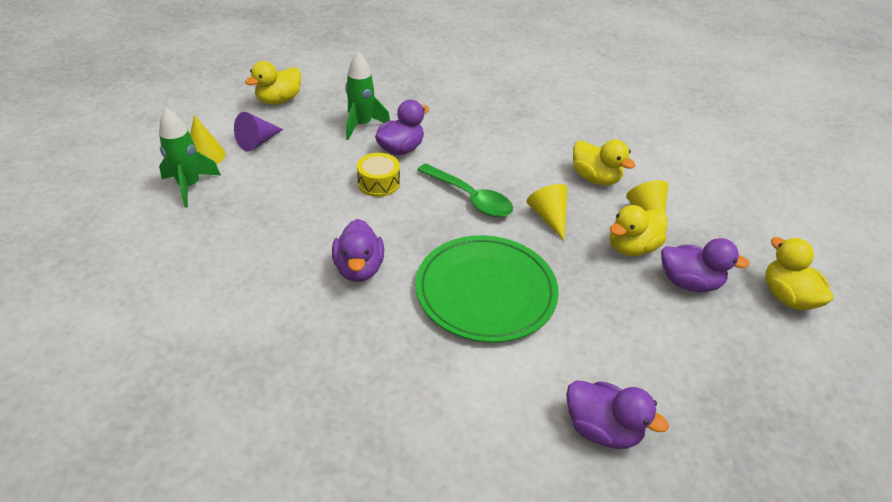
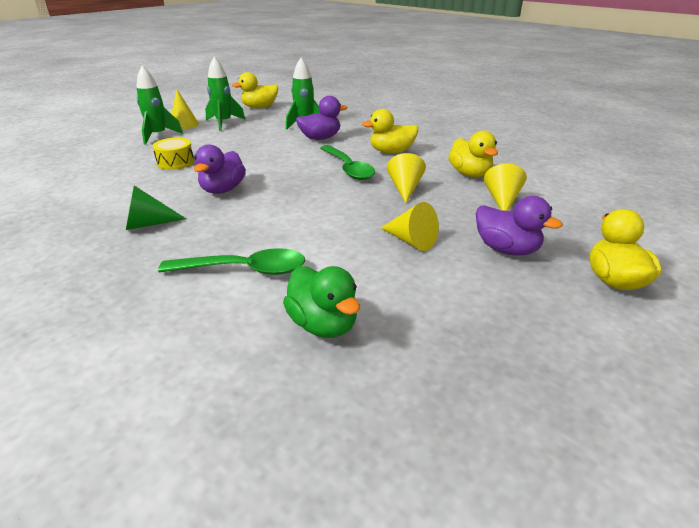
camera: 25 degrees right, 10 degrees down
purple cone [234,112,283,152] -> green rocket [205,57,245,131]
yellow drum [357,153,400,197] -> yellow drum moved to [153,138,194,170]
green plate [415,235,559,343] -> none
purple duck [566,380,669,449] -> green duck [283,266,360,338]
yellow duck [610,205,667,256] -> yellow duck moved to [362,109,418,154]
none -> green cone [126,186,186,230]
none -> green spoon [158,248,305,275]
none -> yellow cone [381,202,439,251]

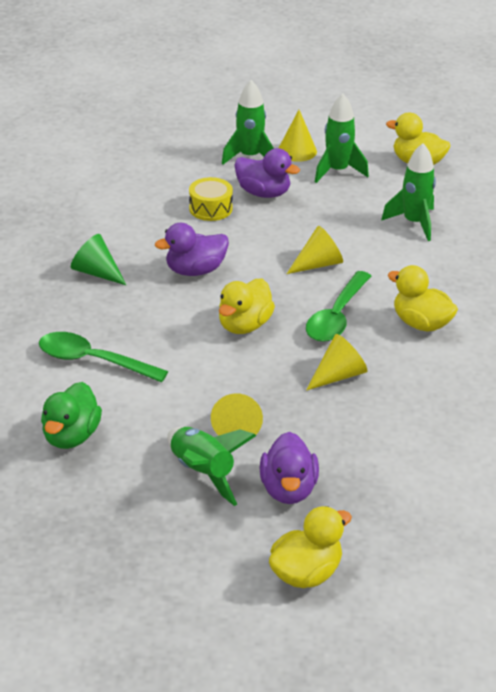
camera: 50 degrees right, 5 degrees up
green spoon [158,248,305,275] -> green spoon turned 150 degrees clockwise [39,332,168,383]
purple duck [296,96,347,140] -> purple duck moved to [234,148,300,198]
yellow duck [448,131,498,177] -> yellow duck moved to [219,279,275,334]
yellow cone [484,164,527,211] -> yellow cone moved to [287,226,343,274]
none -> green rocket [167,427,256,506]

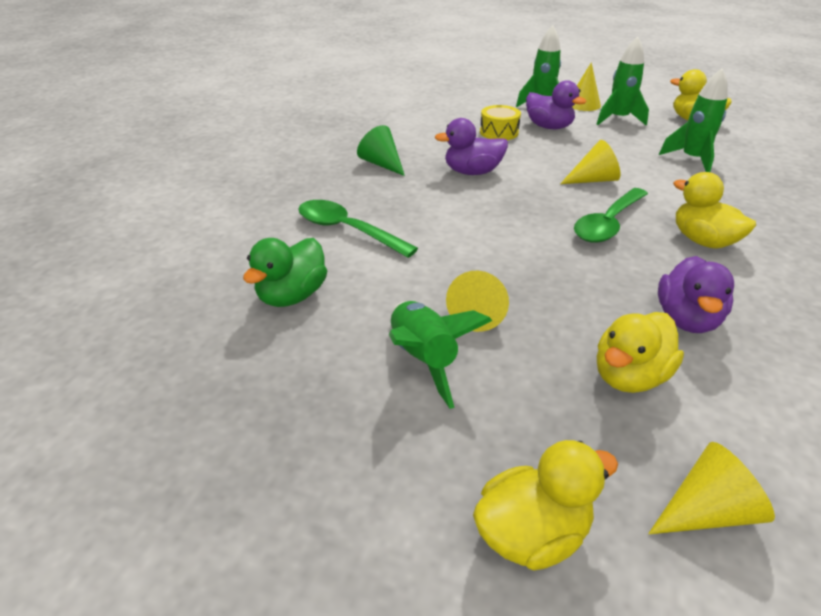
camera: 15 degrees right, 0 degrees up
yellow duck [219,279,275,334] -> yellow duck moved to [597,312,684,393]
purple duck [260,432,319,504] -> purple duck moved to [658,256,734,333]
yellow cone [306,334,368,391] -> yellow cone moved to [648,442,775,534]

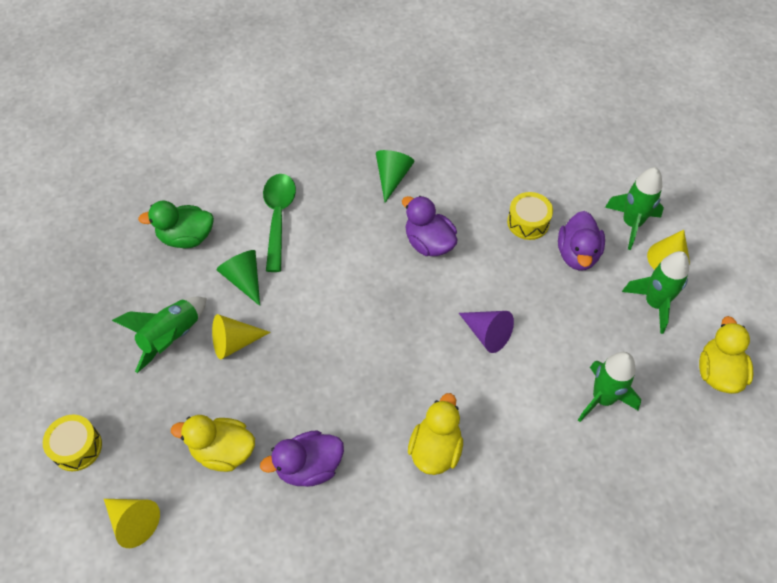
camera: 55 degrees right, 20 degrees up
yellow duck [473,440,618,571] -> yellow drum [43,415,102,471]
yellow cone [560,140,620,184] -> purple cone [459,311,514,353]
green spoon [574,188,648,243] -> none
none -> green cone [216,250,260,306]

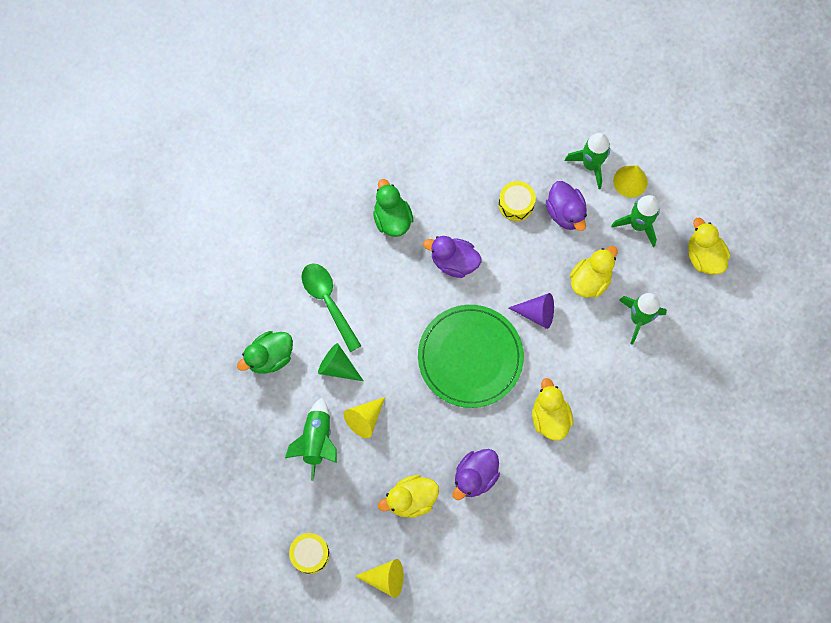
camera: 30 degrees left, 15 degrees up
green cone [376,150,415,203] -> green duck [373,179,413,237]
none -> green plate [418,305,524,408]
none -> yellow duck [570,246,618,298]

